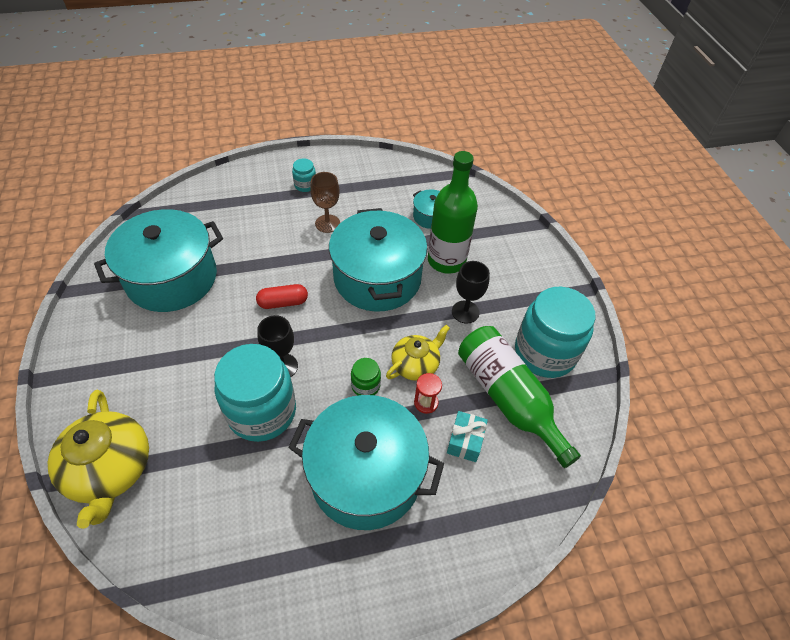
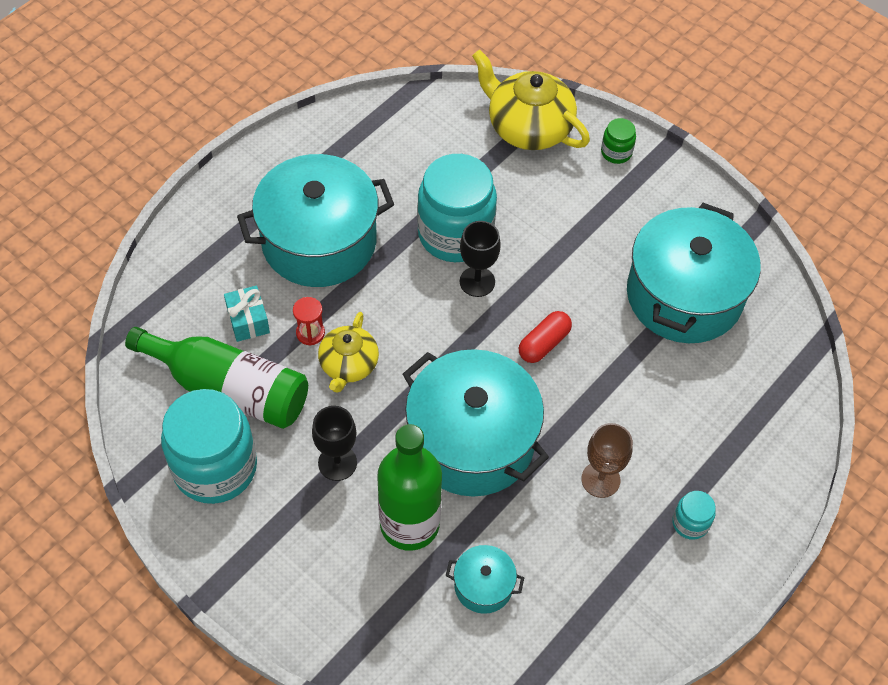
camera: 145 degrees right, 5 degrees up
green jar [351,358,381,396] -> green jar moved to [601,118,636,164]

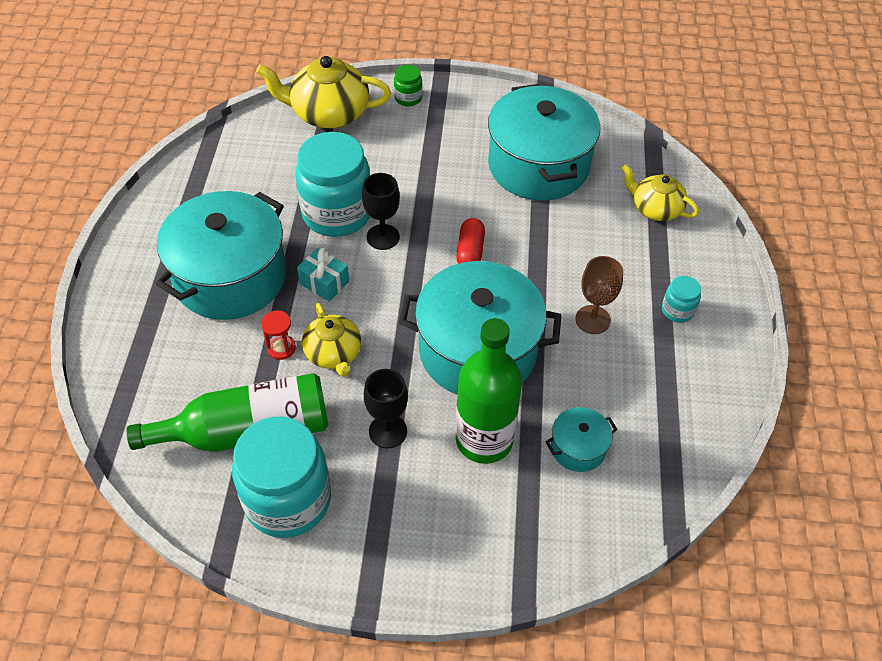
camera: 35 degrees left, 5 degrees down
turquoise gift [224,286,270,342] -> turquoise gift moved to [297,248,349,302]
none -> yellow teapot [622,165,699,221]

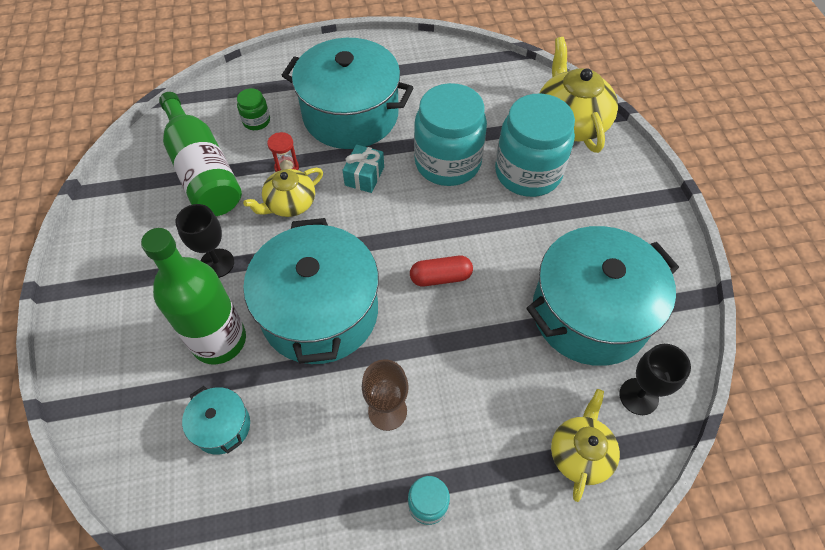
camera: 75 degrees right, 5 degrees up
turquoise jar [232,417,331,538] -> turquoise jar moved to [495,94,575,197]
black goblet [362,173,400,250] -> black goblet moved to [619,344,691,415]
green jar [394,65,422,106] -> green jar moved to [237,88,270,130]

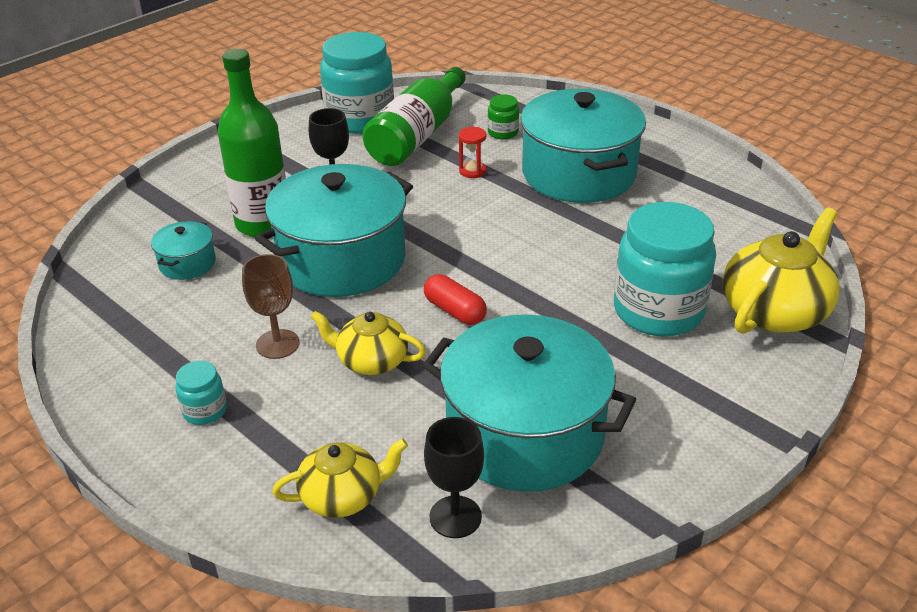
camera: 55 degrees right, 20 degrees down
yellow teapot [243,168,323,217] -> yellow teapot moved to [311,311,426,375]
turquoise gift [343,144,384,193] -> none
turquoise jar [414,83,487,186] -> turquoise jar moved to [320,32,394,134]

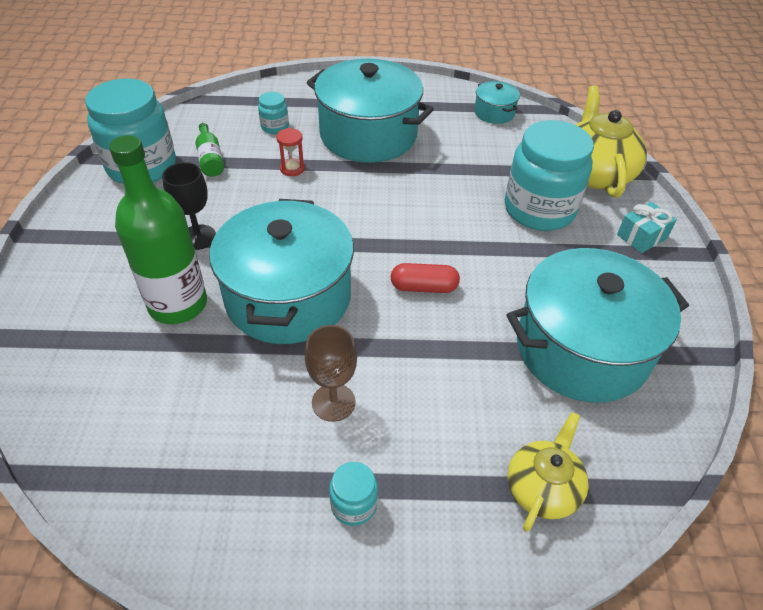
camera: 45 degrees left, 10 degrees up
turquoise pot [151,221,216,280] -> turquoise pot moved to [474,81,520,124]
yellow teapot [311,311,426,375] -> none
green bottle [362,67,466,166] -> green bottle [196,123,224,177], size x0.48
black goblet [424,417,484,538] -> none
green jar [488,94,519,140] -> turquoise jar [258,92,289,134]
none -> turquoise gift [617,202,677,253]

